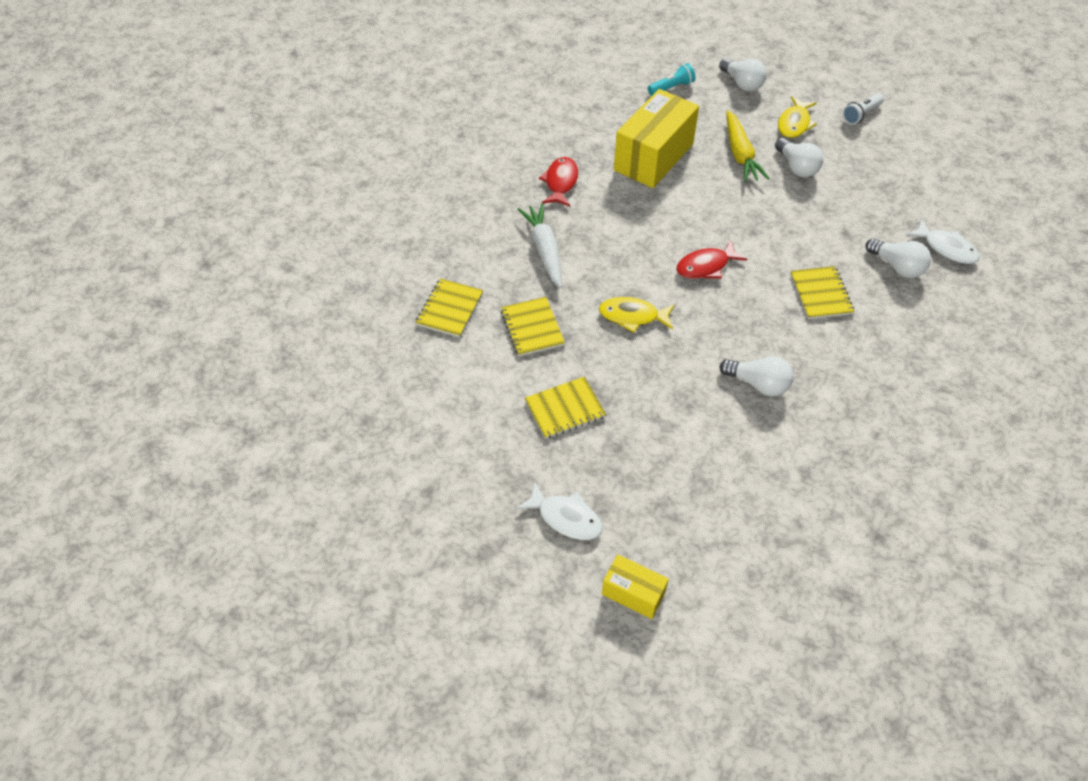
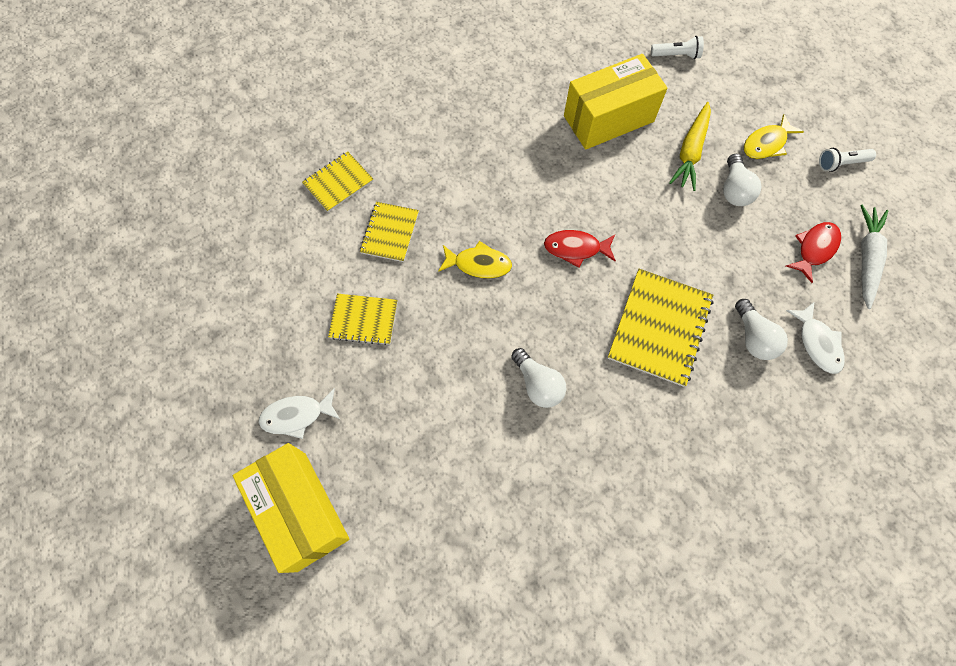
camera: 30 degrees right, 15 degrees up
white fish [516,482,603,540] -> white fish turned 105 degrees clockwise [258,388,340,439]
white carrot [518,203,562,288] -> white carrot moved to [860,205,889,309]
red fish [539,157,578,207] -> red fish moved to [786,222,841,283]
yellow fish [599,297,675,333] -> yellow fish turned 150 degrees clockwise [438,241,512,278]
yellow box [602,554,669,619] -> yellow box [233,443,349,573], size x1.98
turquoise flashlight [648,63,695,96] -> white flashlight [651,36,704,59]
white light bulb [719,58,767,91] -> none
yellow notebook [790,266,854,319] -> yellow notebook [608,269,713,387], size x1.66

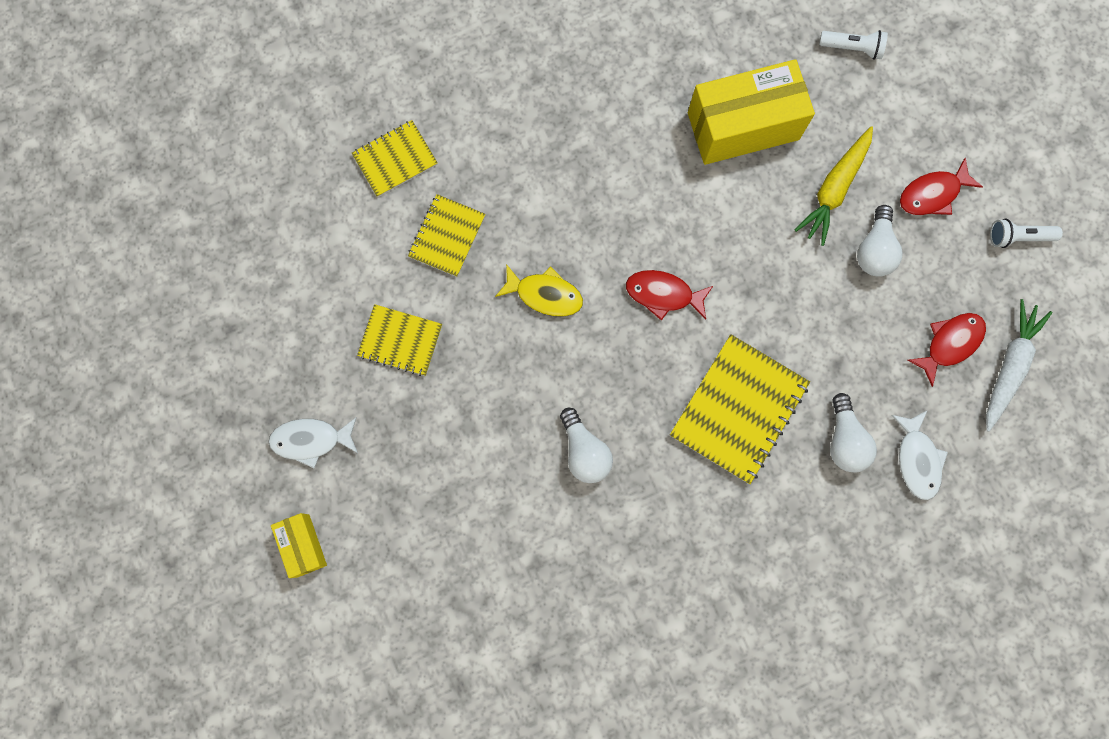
camera: 10 degrees right, 10 degrees up
yellow box [233,443,349,573] -> yellow box [271,513,327,578], size x0.51
yellow fish [744,114,804,159] -> red fish [900,158,983,215]

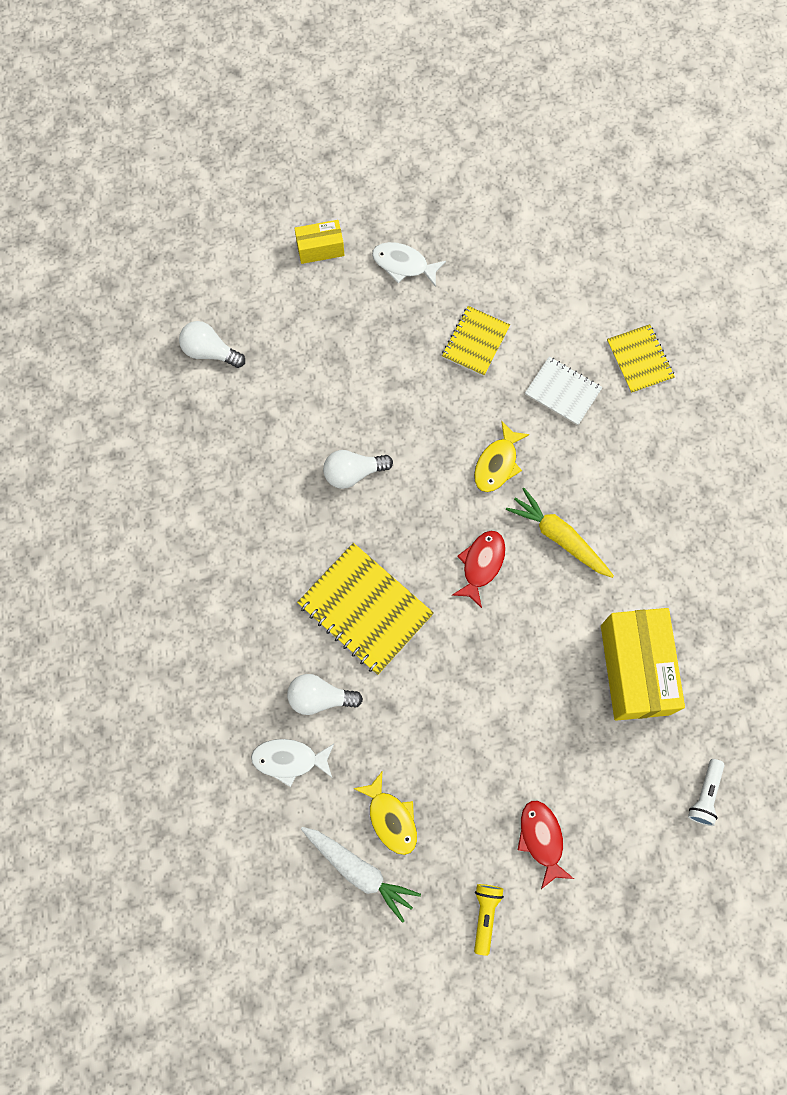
camera: 100 degrees right, 5 degrees down
white fish [268,417,358,468] -> white fish turned 75 degrees counterclockwise [372,242,446,287]
yellow notebook [408,194,485,277] -> white notebook [525,356,603,426]
yellow carrot [795,126,873,246] -> yellow carrot moved to [506,488,614,578]
white light bulb [857,205,903,277] -> white light bulb moved to [179,321,245,368]
red fish [907,313,986,387] -> yellow fish [353,772,417,855]
white flashlight [990,219,1063,248] -> yellow flashlight [474,884,504,956]

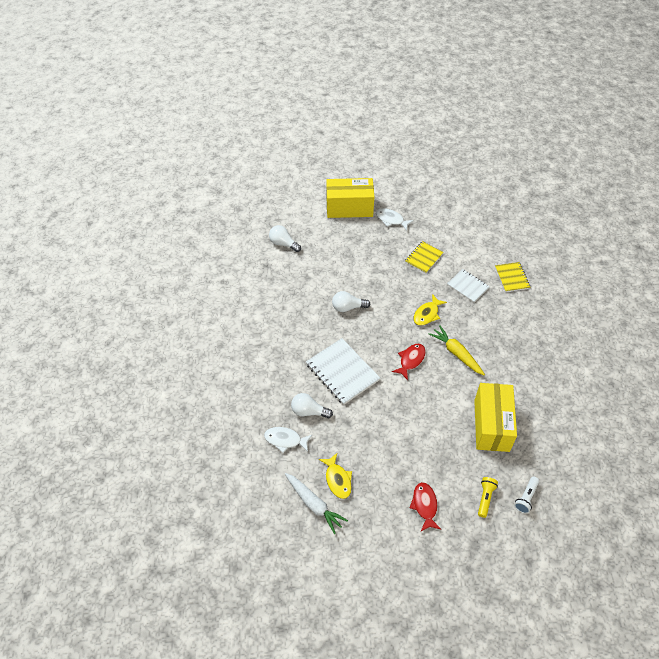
camera: 10 degrees right, 20 degrees down
yellow box [294,220,344,264] -> yellow box [326,178,374,218], size x1.98
yellow notebook [297,543,434,675] -> white notebook [306,338,380,405]
yellow flashlight [474,884,504,956] -> yellow flashlight moved to [478,477,498,518]

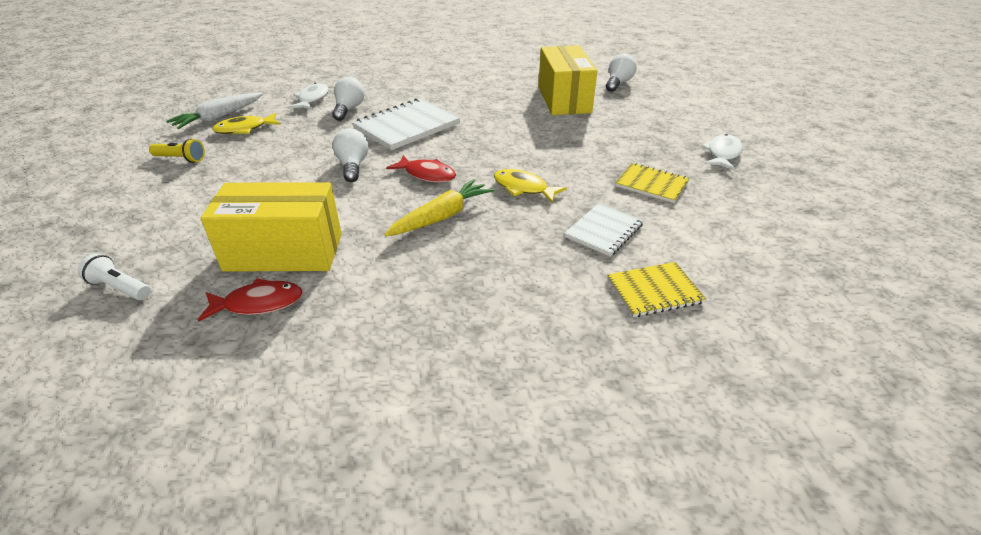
camera: 85 degrees right, 15 degrees down
yellow box [326,178,374,218] -> yellow box moved to [539,45,597,115]
white light bulb [332,291,370,312] -> white light bulb moved to [332,128,368,182]
red fish [409,482,441,532] -> red fish moved to [198,278,303,322]
yellow flashlight [478,477,498,518] -> yellow flashlight moved to [149,139,205,163]

